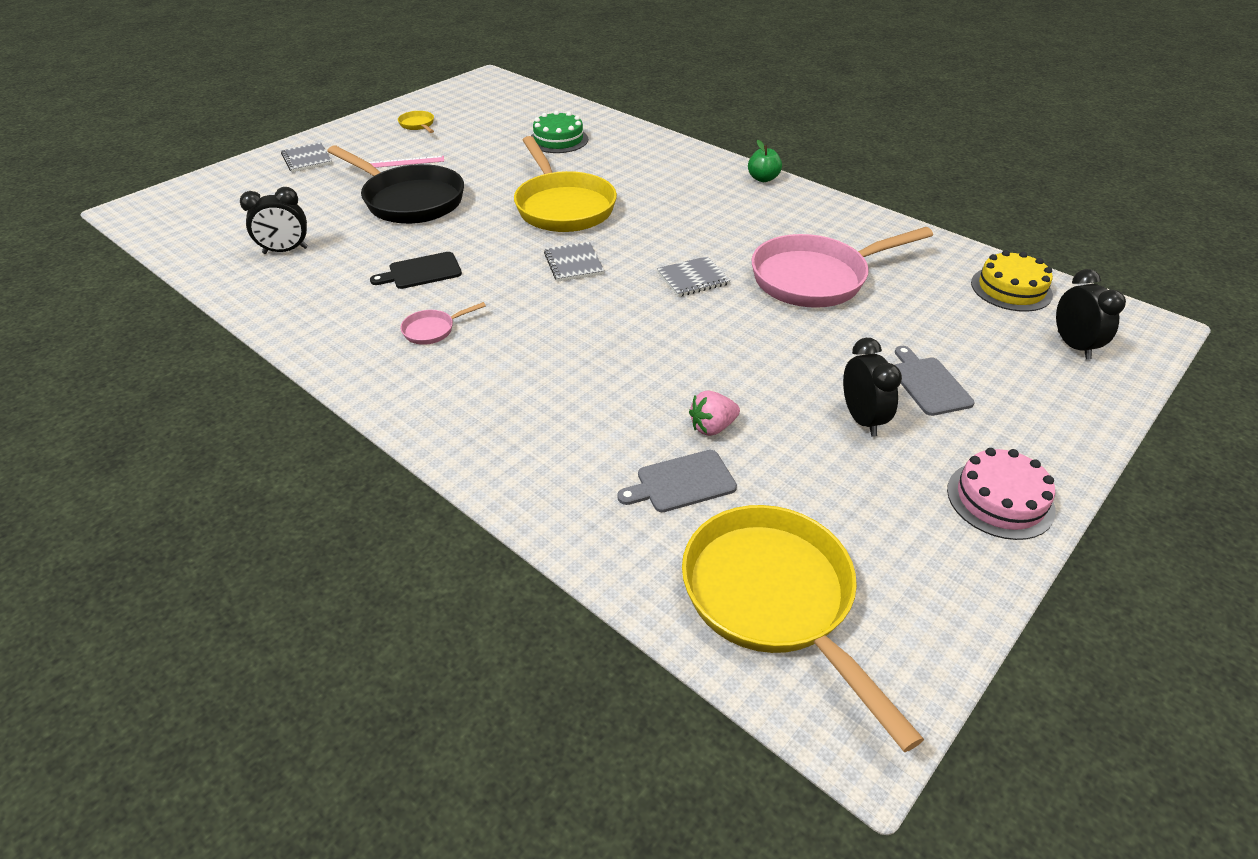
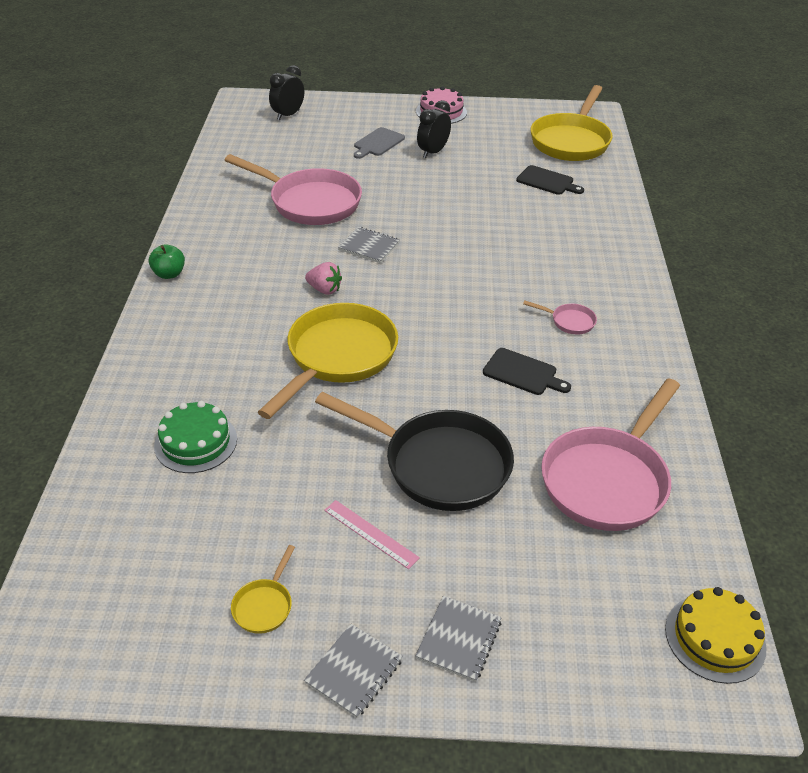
camera: 130 degrees left, 0 degrees up
black clock [240,187,308,254] -> pink pan [541,378,680,531]
black pan [327,145,464,224] -> black pan turned 120 degrees clockwise [315,392,514,511]
grey notebook [544,242,604,282] -> grey notebook moved to [304,624,403,718]
grey cutting board [617,450,737,512] -> black cutting board [516,165,584,195]
pink strawberry [689,390,740,436] -> pink strawberry moved to [305,262,342,295]
yellow cake [971,250,1053,312] -> yellow cake moved to [665,587,766,684]

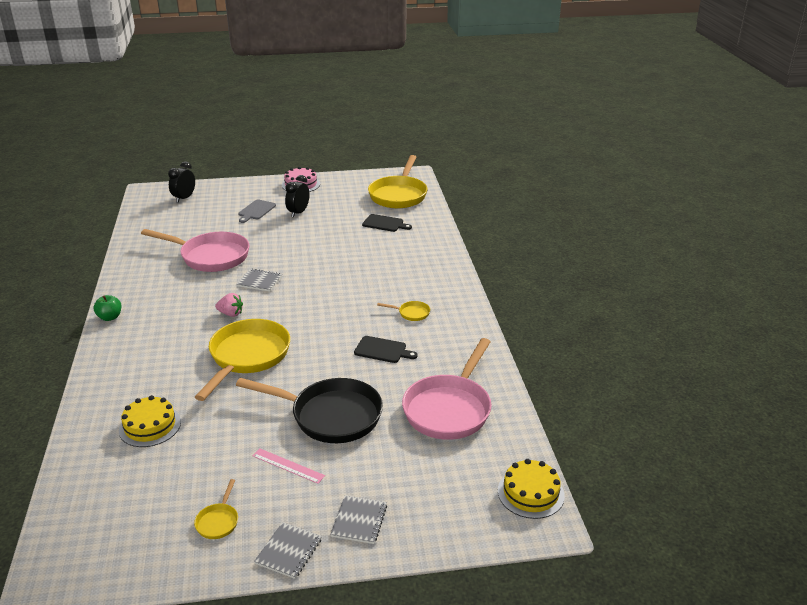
camera: 10 degrees left, 10 degrees down
green cake [154,401,237,473] -> yellow cake [119,395,181,447]
pink pan [523,301,597,334] -> yellow pan [377,301,430,321]

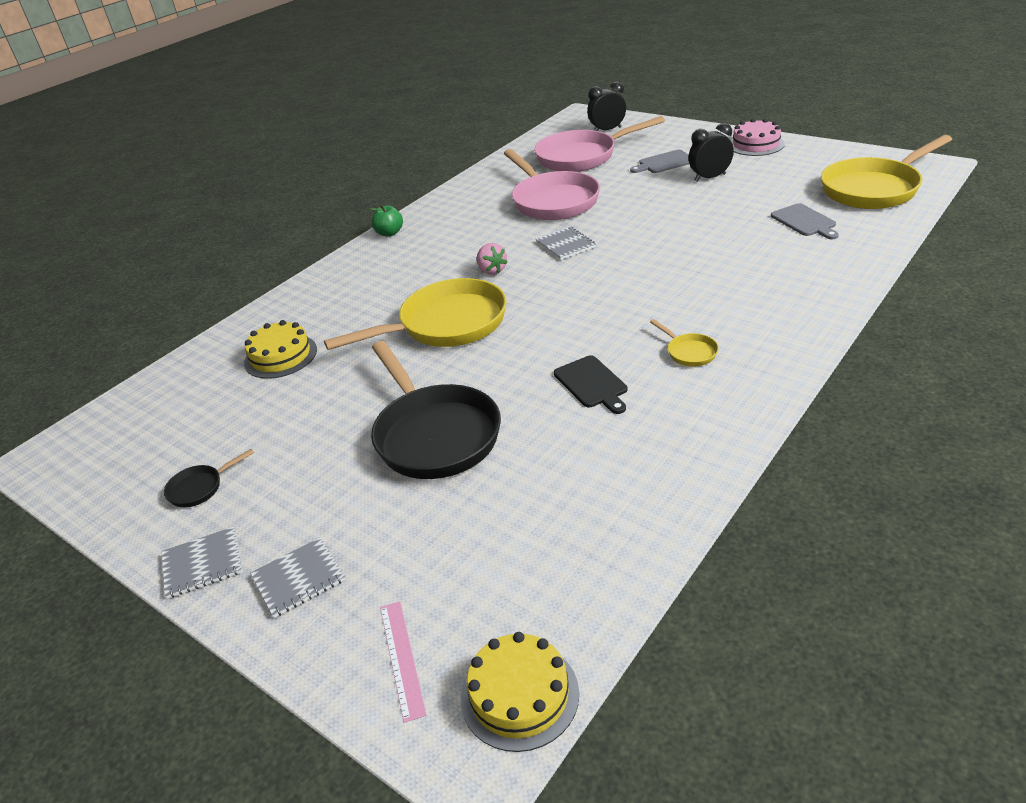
camera: 50 degrees right, 5 degrees up
yellow pan [194,479,238,539] -> black pan [164,449,254,508]
pink ruler [253,449,325,484] -> pink ruler moved to [380,601,426,723]
black cutting board [362,214,412,232] -> grey cutting board [771,203,839,239]
pink pan [402,338,492,440] -> pink pan moved to [534,116,665,172]

